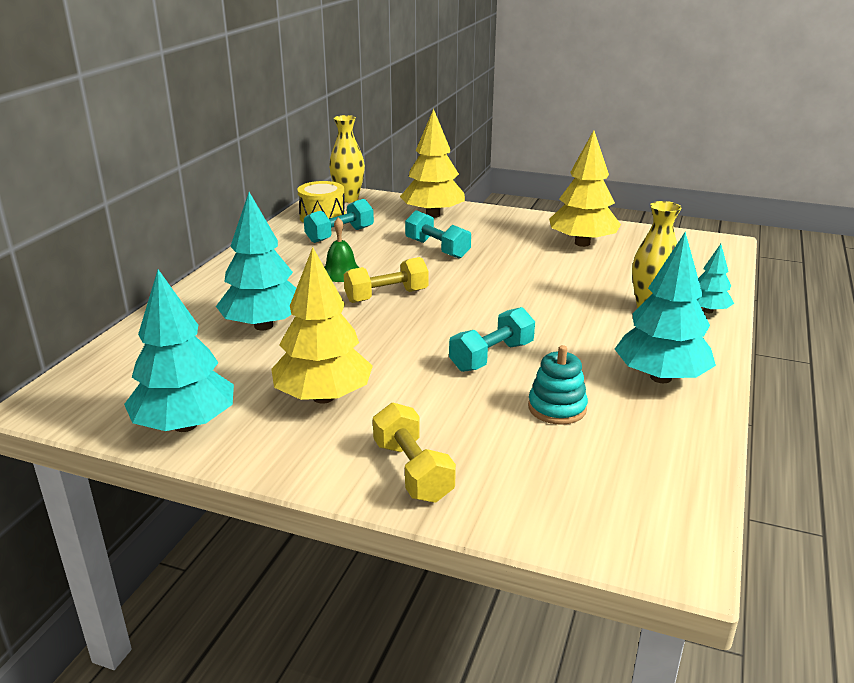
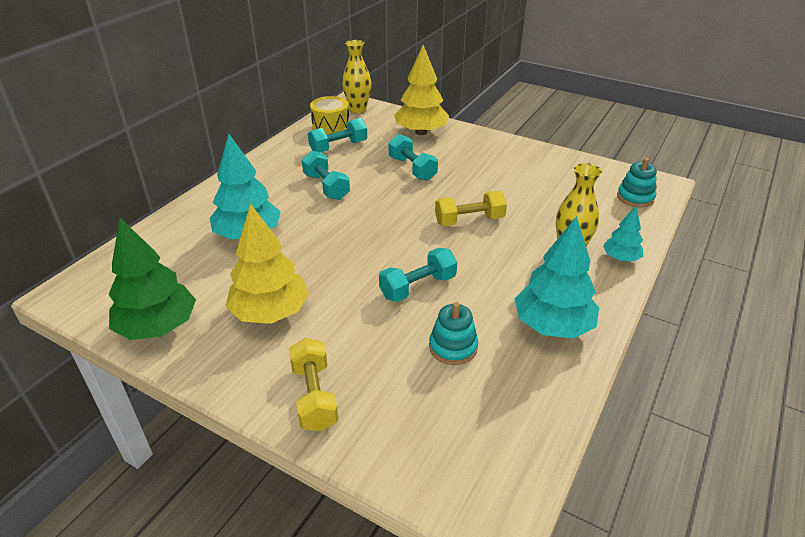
camera: 10 degrees right, 10 degrees up
turquoise tree [124,269,234,432] -> green tree [108,218,196,340]
green bell [324,217,359,282] -> turquoise dumbbell [302,150,350,200]
yellow dumbbell [344,257,429,303] -> yellow dumbbell moved to [435,191,507,226]
yellow tree [549,130,621,247] -> none
none -> turquoise stacking toy [617,158,657,208]

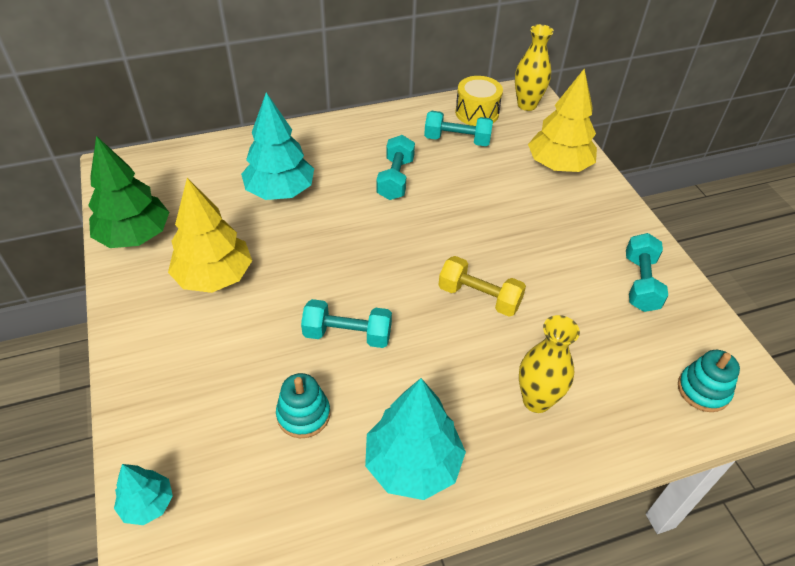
camera: 40 degrees right, 10 degrees up
yellow dumbbell [289,338,338,432] -> none
turquoise dumbbell [389,134,438,181] -> turquoise dumbbell moved to [626,233,668,312]
turquoise tree [603,206,643,261] -> turquoise tree moved to [114,464,173,525]

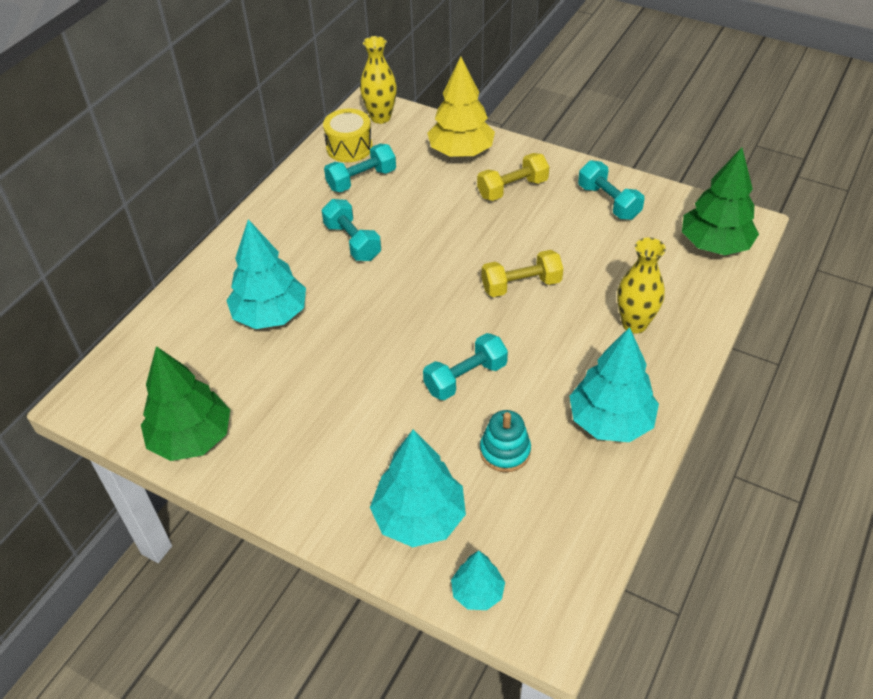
camera: 40 degrees left, 0 degrees up
yellow tree [168,178,252,293] -> none
turquoise stacking toy [678,350,740,412] -> green tree [682,147,759,255]
none -> turquoise tree [370,430,466,547]
none -> yellow dumbbell [477,153,549,201]

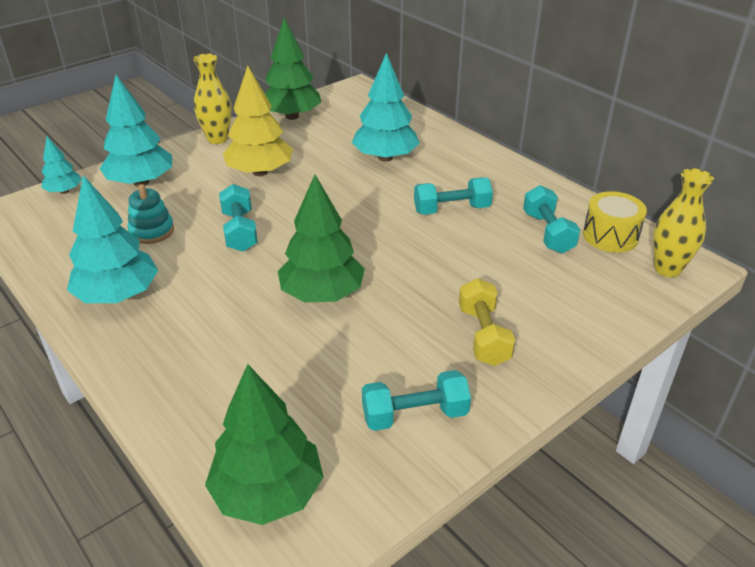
camera: 110 degrees right, 10 degrees down
yellow tree [427,57,495,157] -> yellow tree moved to [223,65,293,176]
yellow dumbbell [482,250,563,297] -> green tree [278,175,365,302]
yellow vase [617,237,666,334] -> yellow vase moved to [193,54,232,144]

